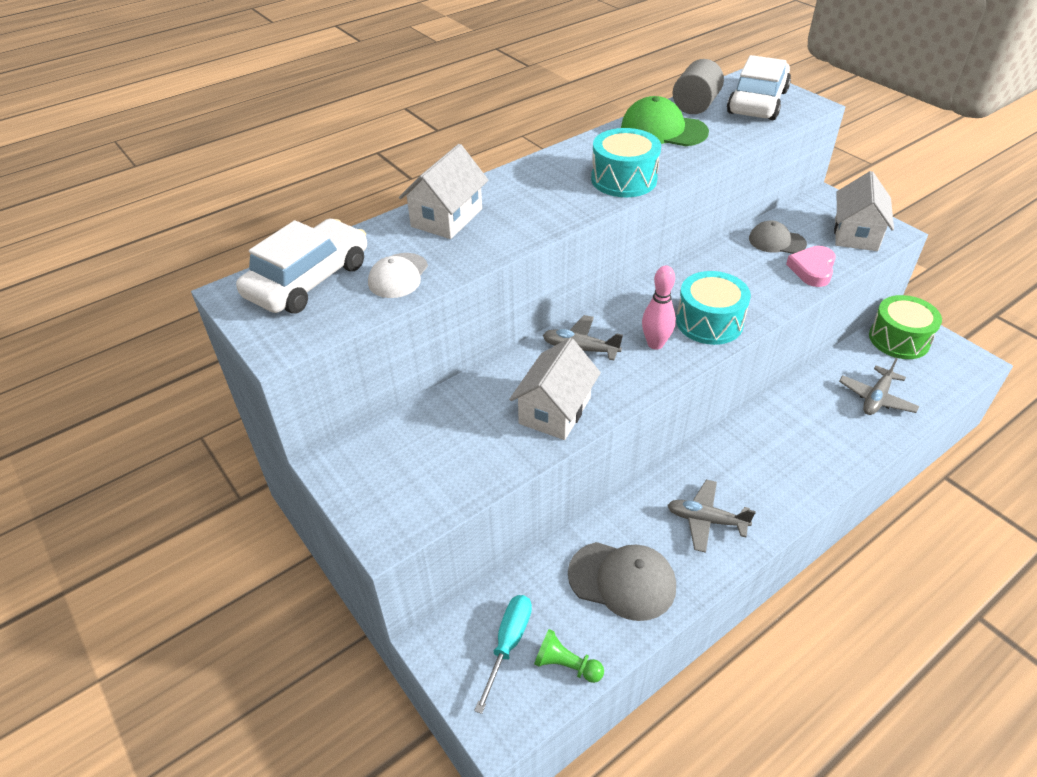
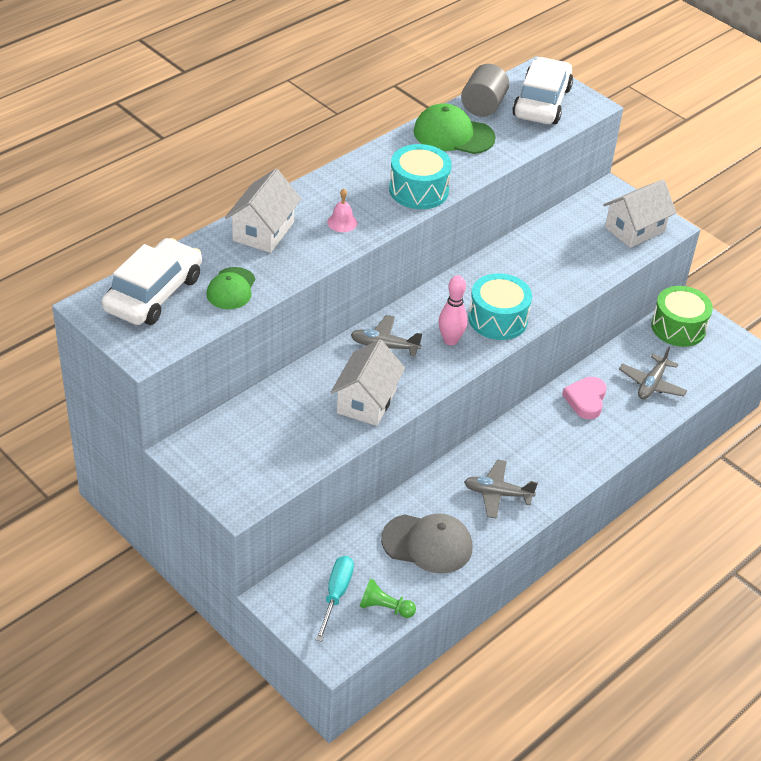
camera: 10 degrees left, 0 degrees up
white cap [368,253,428,298] -> green cap [206,267,255,309]
grey cap [749,220,807,254] -> none
pink heart [786,246,836,287] -> pink heart moved to [562,377,606,419]
white house [834,171,894,251] -> white house turned 45 degrees clockwise [603,180,676,248]
none -> pink bell [327,188,357,232]

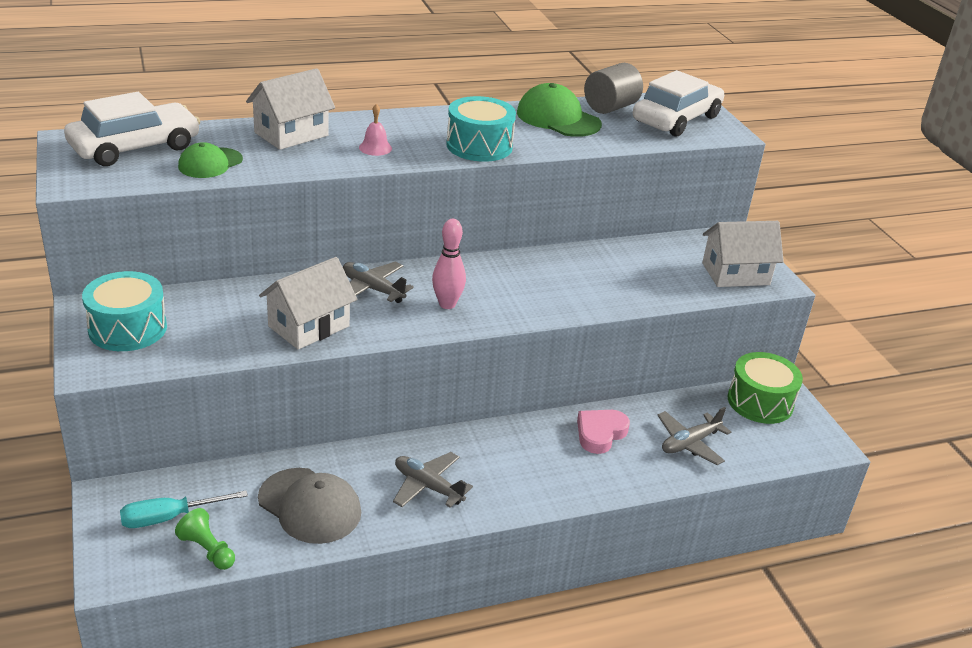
camera: 25 degrees right, 10 degrees down
turquoise screwdriver [316,556,354,642] -> turquoise screwdriver turned 150 degrees counterclockwise [120,491,248,528]
turquoise drum [469,273,532,340] -> turquoise drum moved to [82,271,167,351]

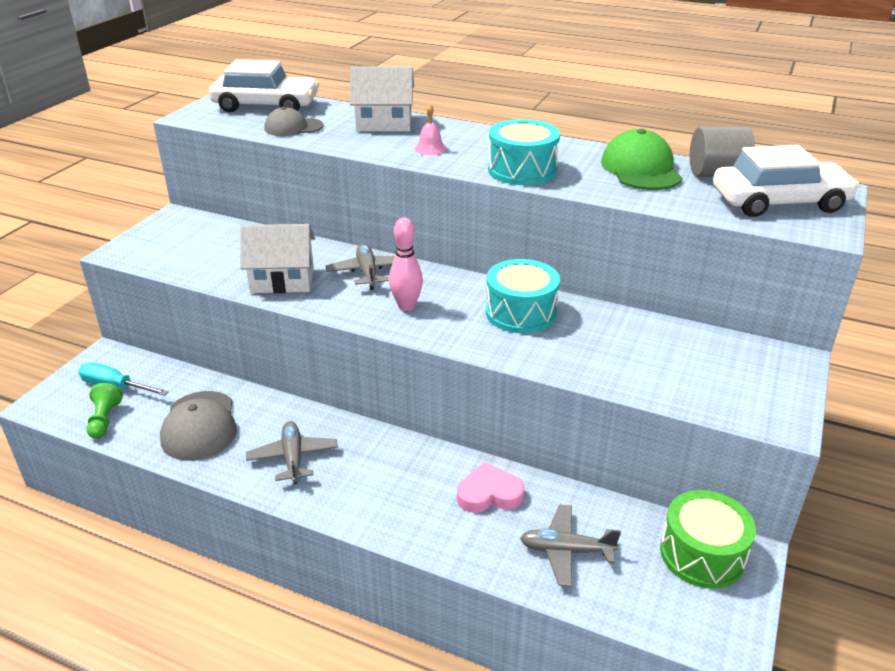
camera: 45 degrees right, 0 degrees up
turquoise drum [82,271,167,351] -> turquoise drum moved to [486,259,560,333]
green cap [178,142,243,178] -> grey cap [264,107,323,136]
white house [702,221,784,287] -> none

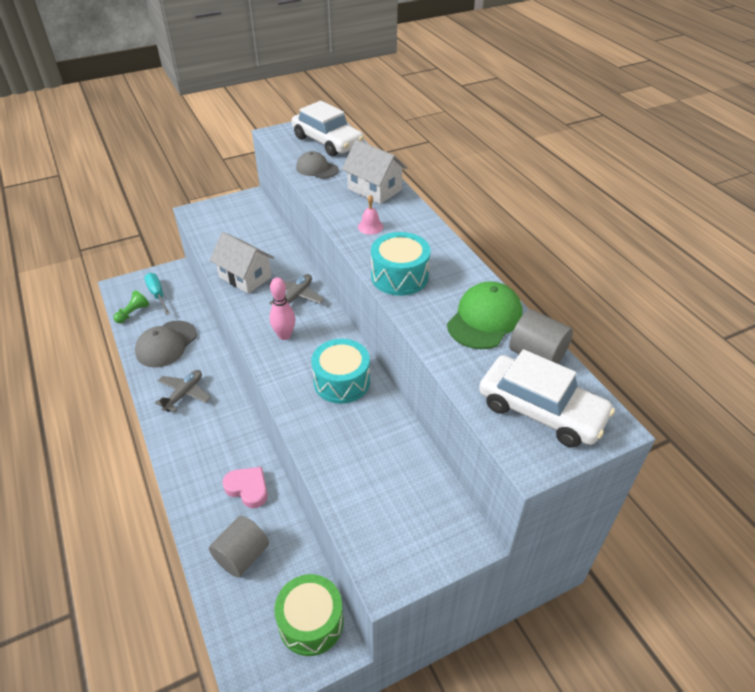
camera: 40 degrees right, 10 degrees up
grey plane [520,504,621,587] -> grey cylinder [209,516,269,577]

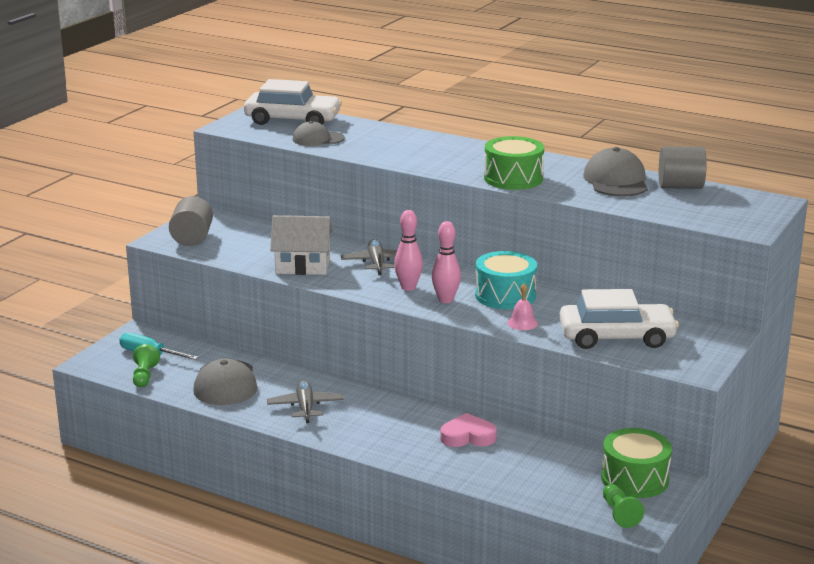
camera: 35 degrees left, 20 degrees down
grey cylinder [209,516,269,577] -> grey cylinder moved to [169,196,213,246]
white house [342,140,407,204] -> none
pink bell [358,195,384,235] -> pink bell moved to [507,283,538,330]
turquoise drum [371,232,431,296] -> green drum [484,136,544,190]
green cap [447,281,523,349] -> grey cap [583,147,648,197]
white car [479,349,615,448] -> white car moved to [559,289,679,349]
none -> pink bowling pin [432,221,461,303]
none -> green pawn [603,484,644,528]

